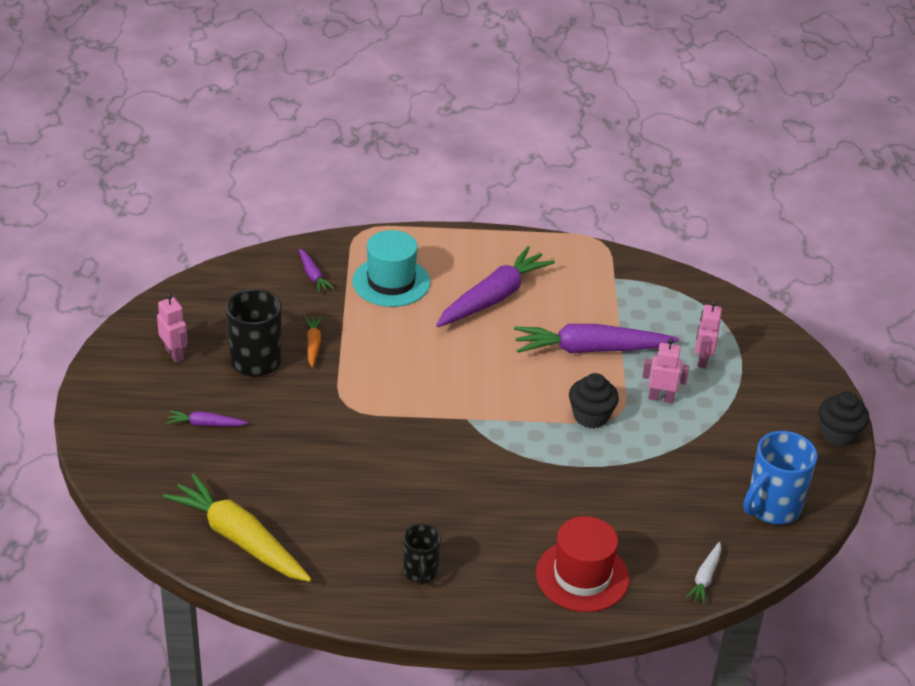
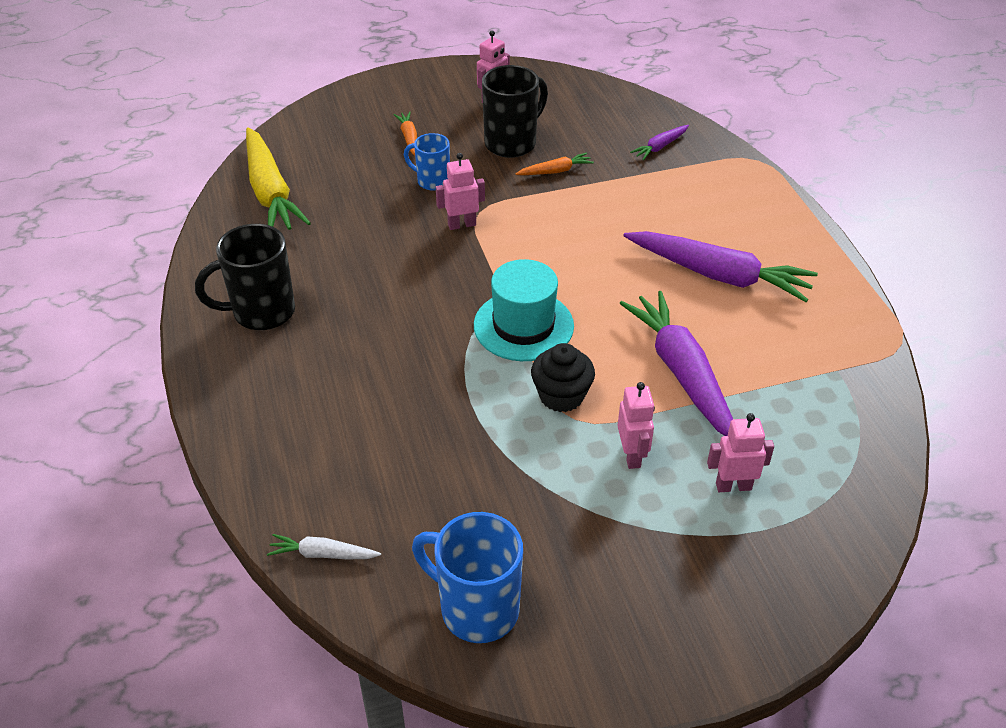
camera: 75 degrees right, 5 degrees up
yellow carrot [163,473,312,582] -> yellow carrot turned 135 degrees clockwise [246,127,311,230]
purple carrot [166,411,248,427] -> orange carrot [393,112,417,156]
turquoise hat [352,230,430,307] -> turquoise hat moved to [474,259,574,361]
black mug [403,524,441,585] -> black mug [195,224,295,330], size x1.65
red hat [536,516,629,612] -> none
black cupcake [819,391,869,447] -> none
none -> blue mug [404,133,450,191]
none -> pink robot [436,153,485,230]

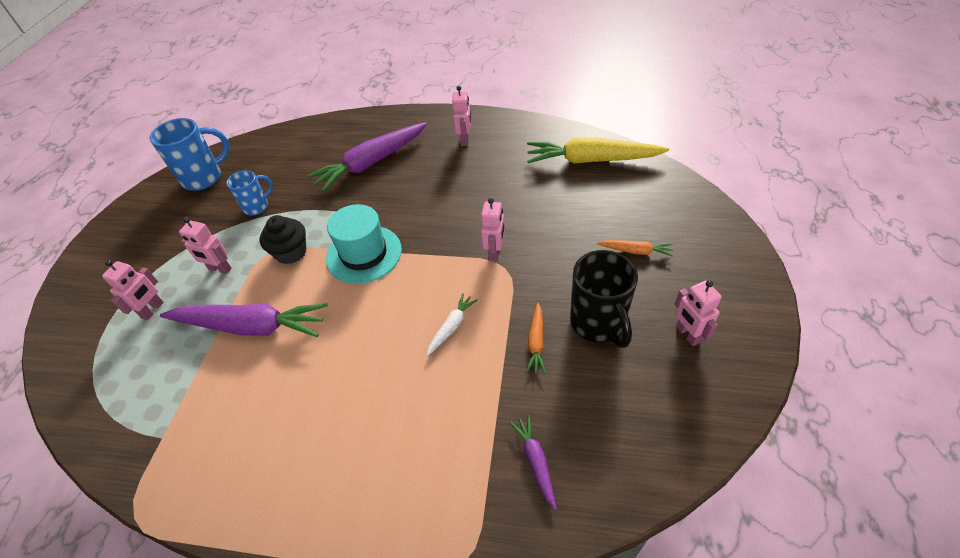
camera: 120 degrees right, 5 degrees up
black mug [195,224,295,330] -> pink robot [452,86,471,146]
white carrot [267,534,381,559] -> white carrot moved to [426,293,478,356]
blue mug [404,133,450,191] -> blue mug moved to [226,170,273,215]
purple carrot [624,231,818,302] -> purple carrot moved to [307,122,427,192]

